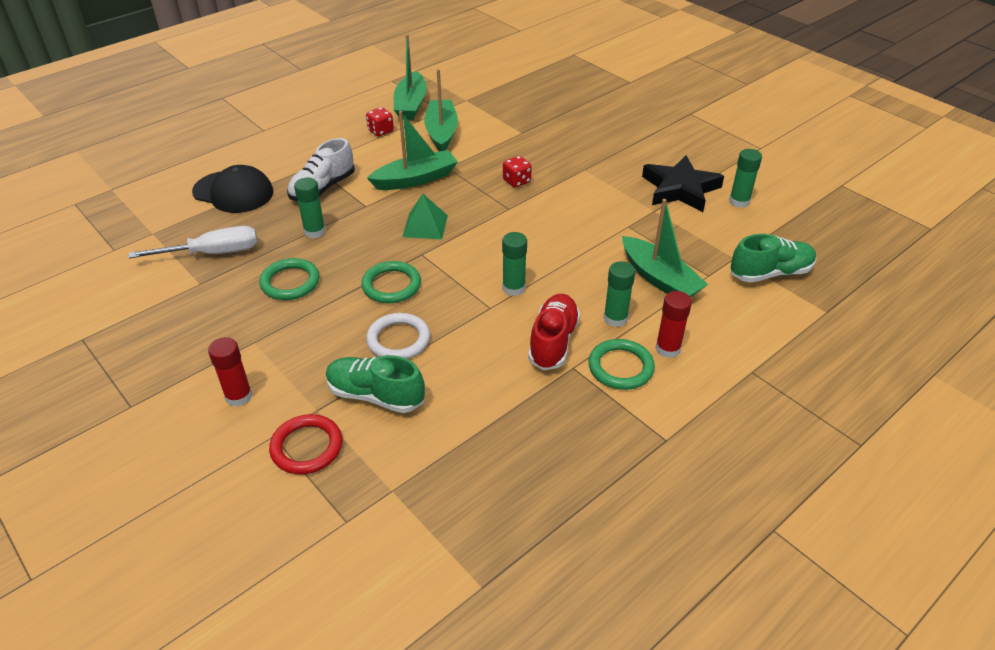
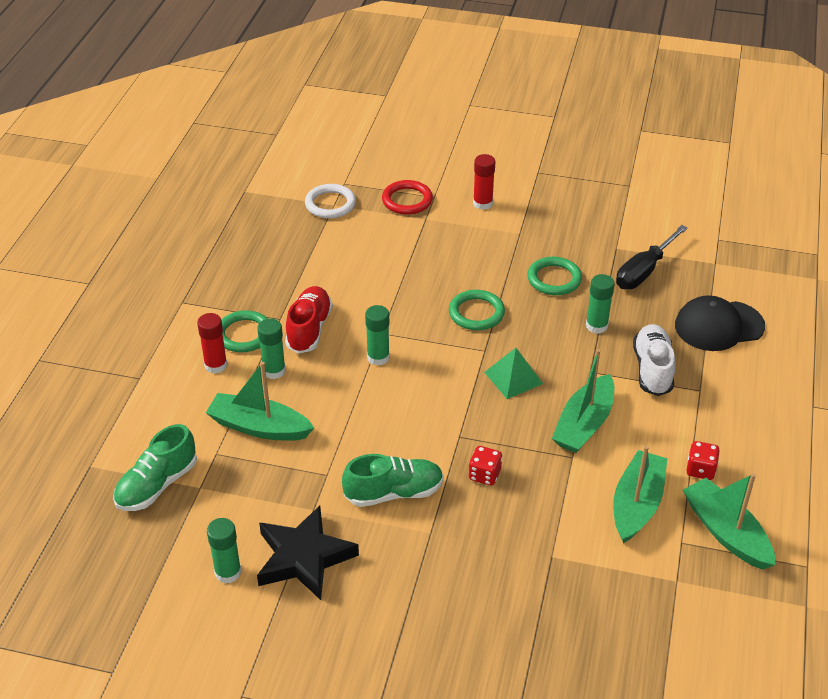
camera: 145 degrees right, 0 degrees up
white screwdriver [129,226,258,258] -> black screwdriver [616,225,688,289]
green shoe [326,355,425,413] -> green shoe moved to [342,454,443,507]
white ring [366,313,430,359] -> white ring moved to [305,184,356,218]
green boat [424,69,458,151] -> green boat turned 120 degrees counterclockwise [613,446,667,543]
red shoe [528,294,580,370] -> red shoe turned 150 degrees counterclockwise [285,286,333,354]

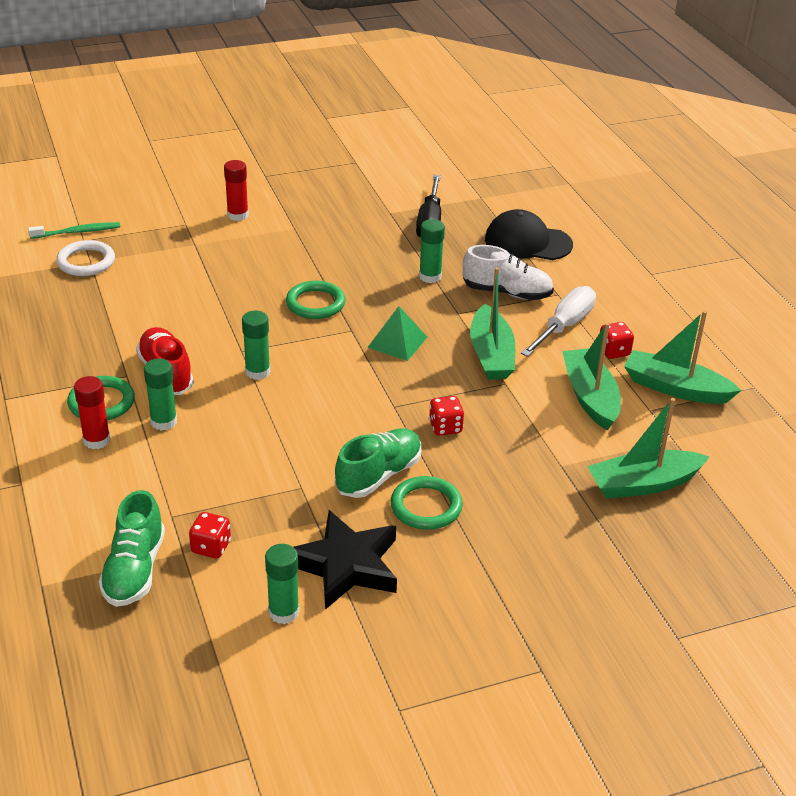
camera: 35 degrees left, 5 degrees down
green boat [206,362,314,441] -> green boat moved to [587,398,709,499]
red ring [382,180,433,214] -> none
green ring [527,257,582,295] -> green ring moved to [391,476,463,530]
white shoe [633,324,675,396] -> white shoe turned 135 degrees clockwise [463,245,554,300]
black cap [675,295,765,351] -> black cap turned 60 degrees clockwise [485,209,573,260]
none -> green toothbrush [28,222,120,239]
none -> red dice [189,512,231,559]
none -> white screwdriver [521,286,596,357]

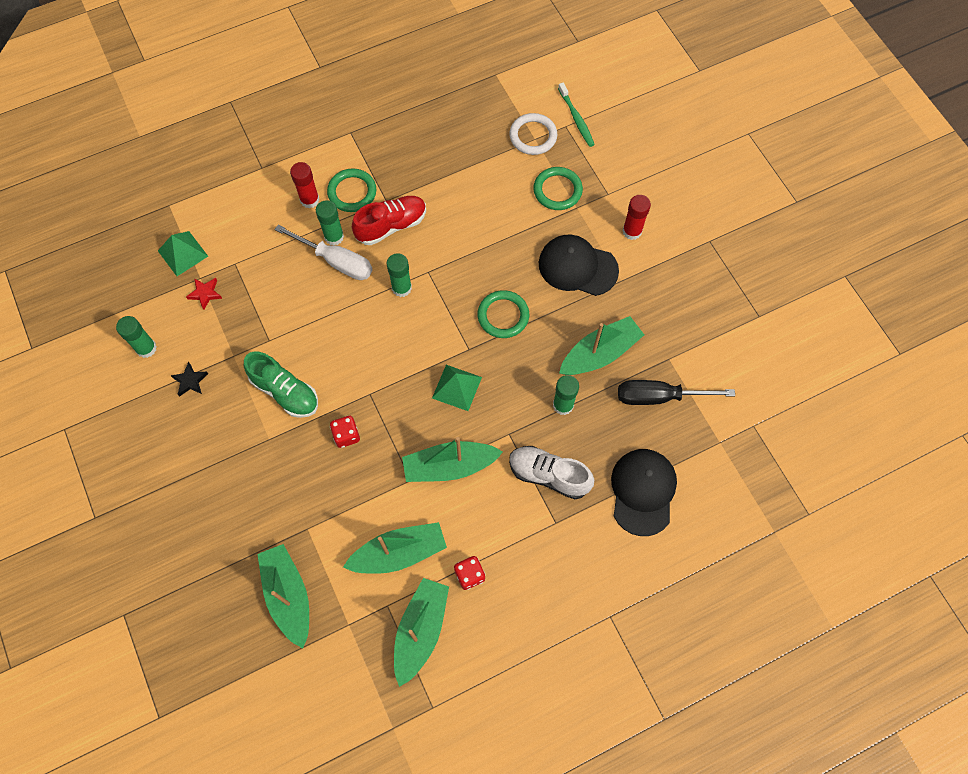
camera: 85 degrees right, 30 degrees up
green shoe [99,490,165,607] -> green pyramid [158,231,208,276]
red dice [189,512,231,559] -> red star [186,278,222,310]
black star [294,510,397,610] -> black star [171,362,208,397], size x0.44
green ring [391,476,463,530] -> green ring moved to [533,167,583,210]
white shoe [463,245,554,300] -> white shoe turned 105 degrees clockwise [509,446,594,499]
white screwdriver [521,286,596,357] -> white screwdriver moved to [274,224,373,280]
none -> black cap [539,234,619,296]
none -> green boat [559,316,644,375]

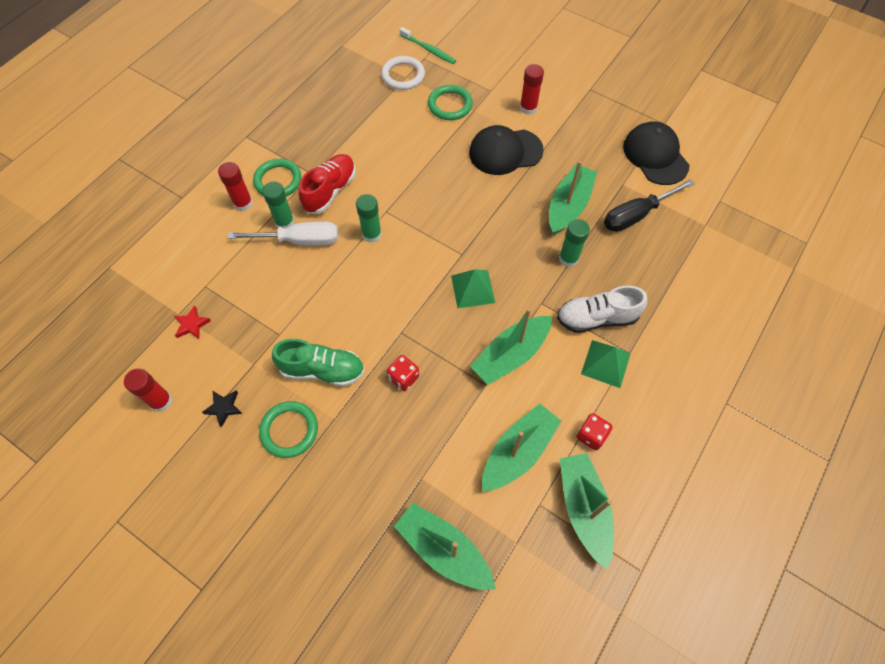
camera: 30 degrees left, 5 degrees down
green glue stick [116,316,157,358] -> red glue stick [124,369,172,412]
green pyramid [158,231,208,276] -> green pyramid moved to [581,340,631,388]
green ring [478,290,529,338] -> green ring moved to [259,401,318,458]
black cap [611,449,677,536] -> black cap moved to [623,122,689,185]

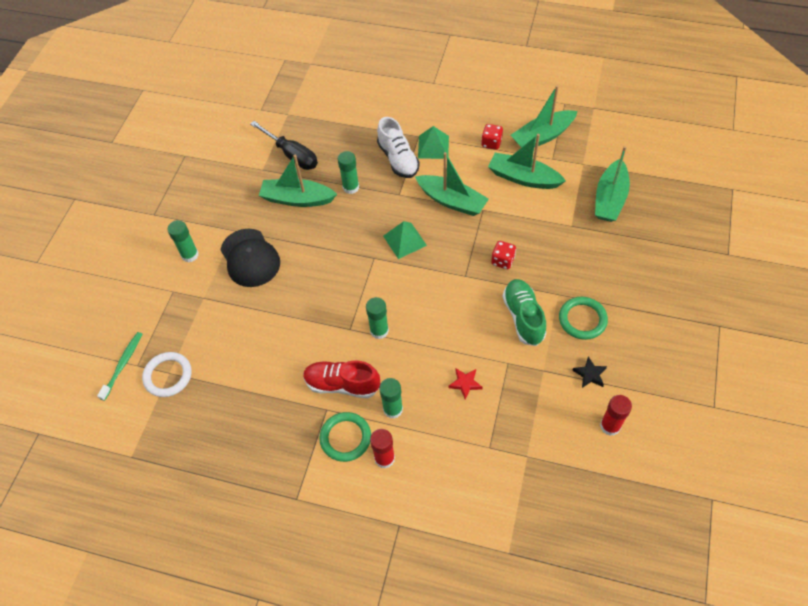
camera: 105 degrees left, 5 degrees down
red star [174,305,211,339] -> red star moved to [448,368,483,399]
white screwdriver [227,221,338,246] -> none
green ring [428,85,473,120] -> none
red glue stick [520,64,544,115] -> green glue stick [168,220,199,262]
black cap [623,122,689,185] -> none

